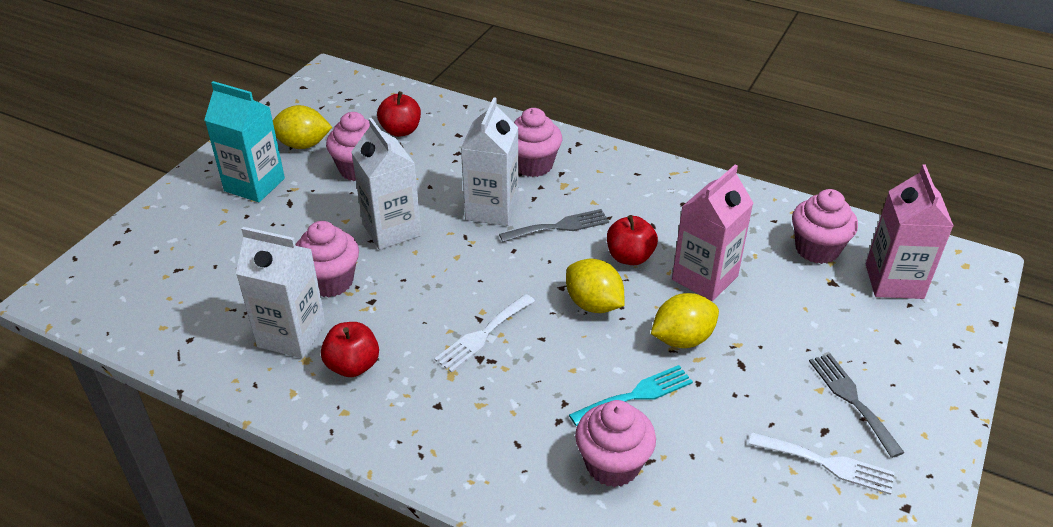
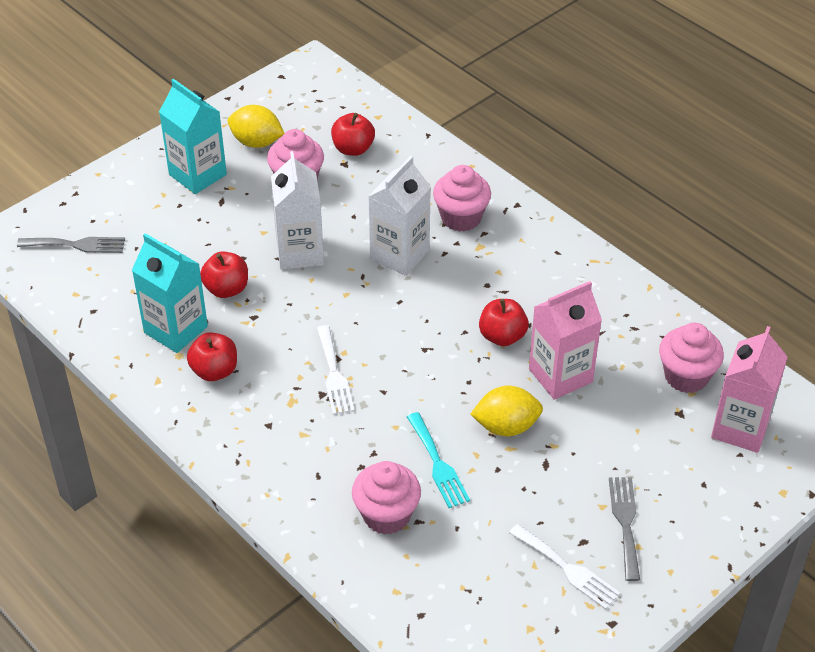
camera: 20 degrees right, 5 degrees up
white carton [236,227,326,358] -> turquoise carton [132,233,208,353]
pink cupcake [295,221,359,297] -> red apple [200,251,248,298]
white fork [434,294,535,373] -> white fork turned 75 degrees counterclockwise [317,325,355,415]
grey fork [499,209,609,242] -> grey fork moved to [17,237,125,253]
yellow lemon [566,259,625,313] -> none
turquoise fork [569,365,693,426] -> turquoise fork turned 75 degrees clockwise [407,412,470,508]

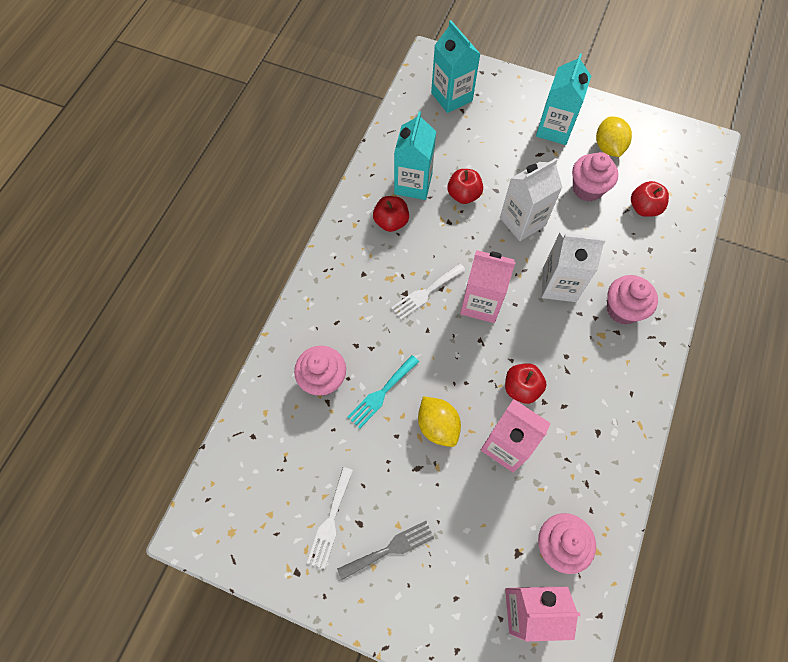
camera: 65 degrees right, 20 degrees up
grey fork [17,237,125,253] -> turquoise carton [431,20,480,113]
none -> pink carton [460,250,516,323]

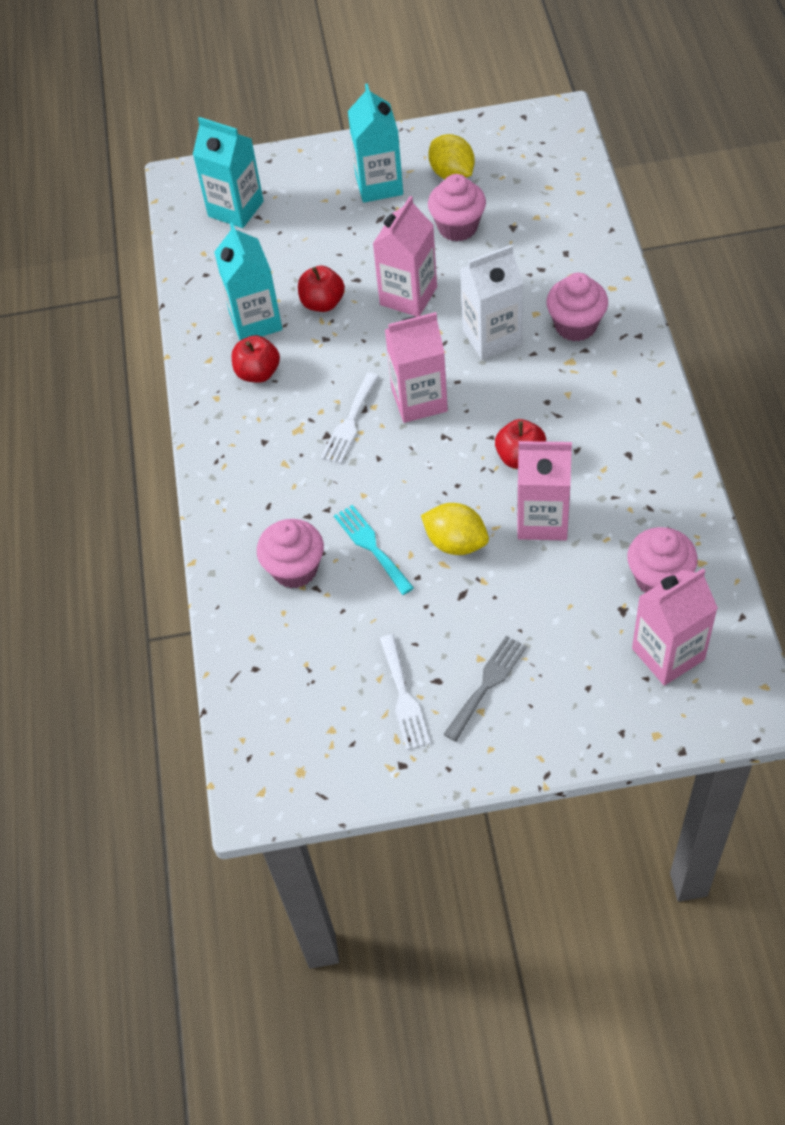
camera: 25 degrees left, 10 degrees down
turquoise fork [347,355,419,429] -> turquoise fork turned 135 degrees clockwise [334,505,414,595]
white carton [500,158,562,241] -> pink carton [373,196,437,317]
red apple [631,181,669,217] -> none

